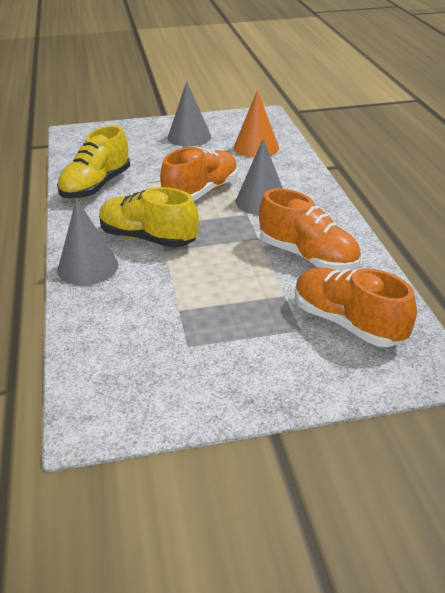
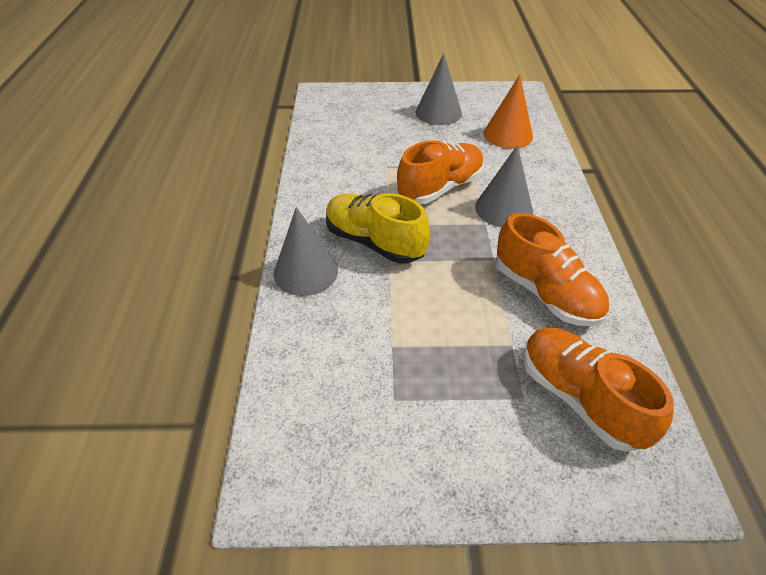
camera: 10 degrees right, 10 degrees up
yellow shoe [57,125,130,199] -> none

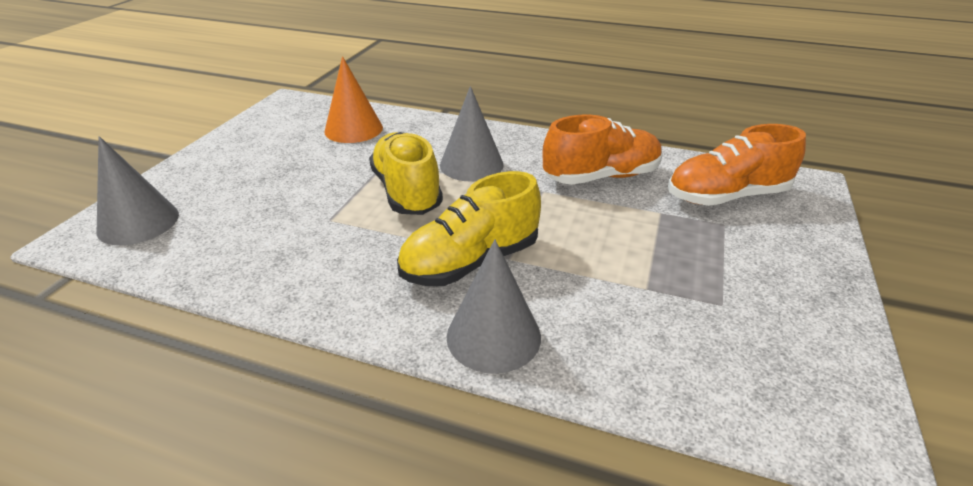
camera: 70 degrees left, 10 degrees down
orange shoe [397,140,484,204] -> yellow shoe [369,132,443,215]
grey cone [416,54,462,125] -> grey cone moved to [96,136,179,245]

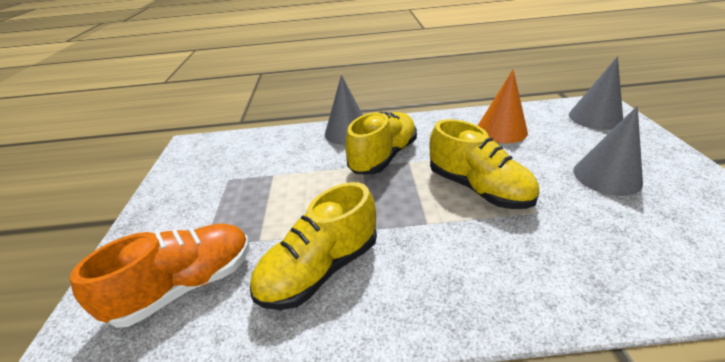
camera: 160 degrees right, 0 degrees up
orange cone [324,56,383,143] -> orange cone moved to [477,70,528,143]
grey cone [440,86,504,182] -> grey cone moved to [573,106,643,196]
orange shoe [543,115,663,185] -> yellow shoe [250,182,377,310]

